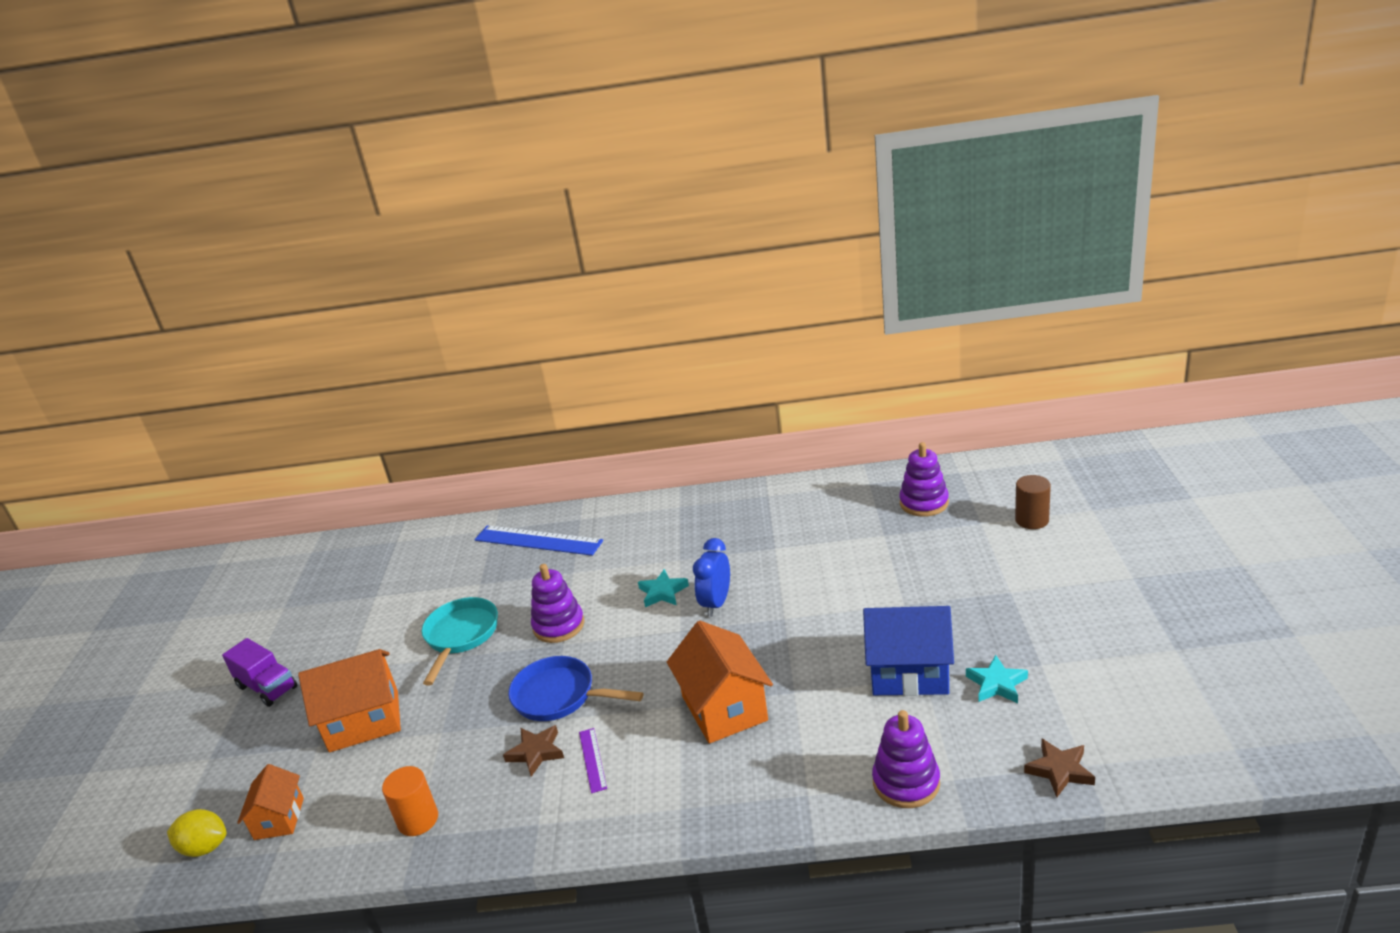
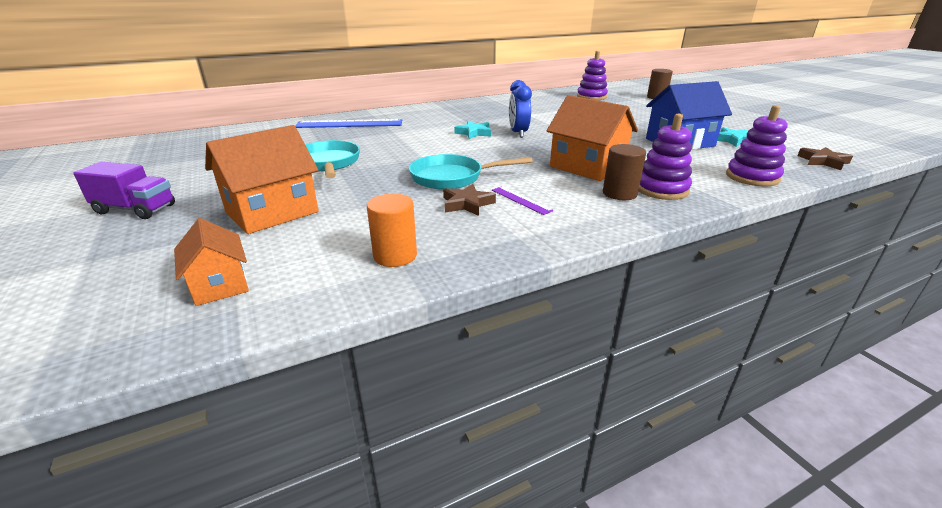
camera: 30 degrees left, 0 degrees up
yellow lemon [167,809,227,857] -> none
blue pan [508,656,644,721] -> turquoise pan [409,154,533,190]
purple stacking toy [531,564,585,643] -> purple stacking toy moved to [639,114,692,200]
none -> brown cylinder [603,144,646,200]

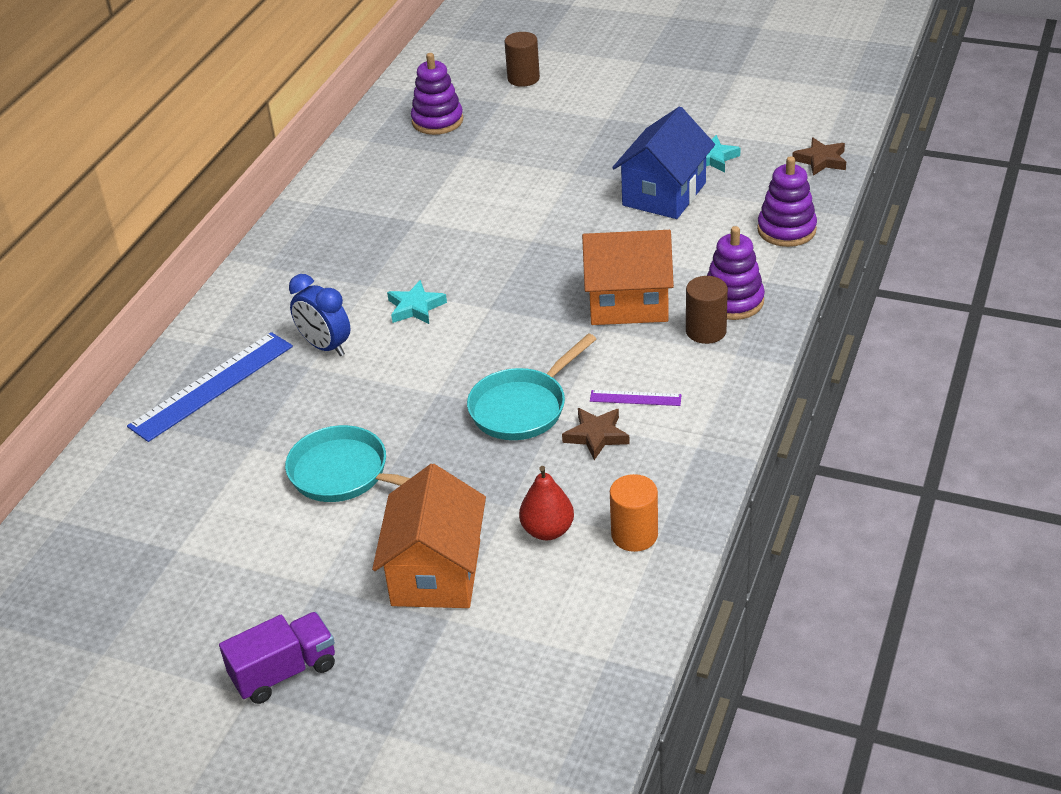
camera: 40 degrees left, 10 degrees up
orange house [174,218,249,306] -> none
blue clock [509,80,532,138] -> blue clock moved to [289,274,351,356]
none -> red pear [519,466,574,540]

